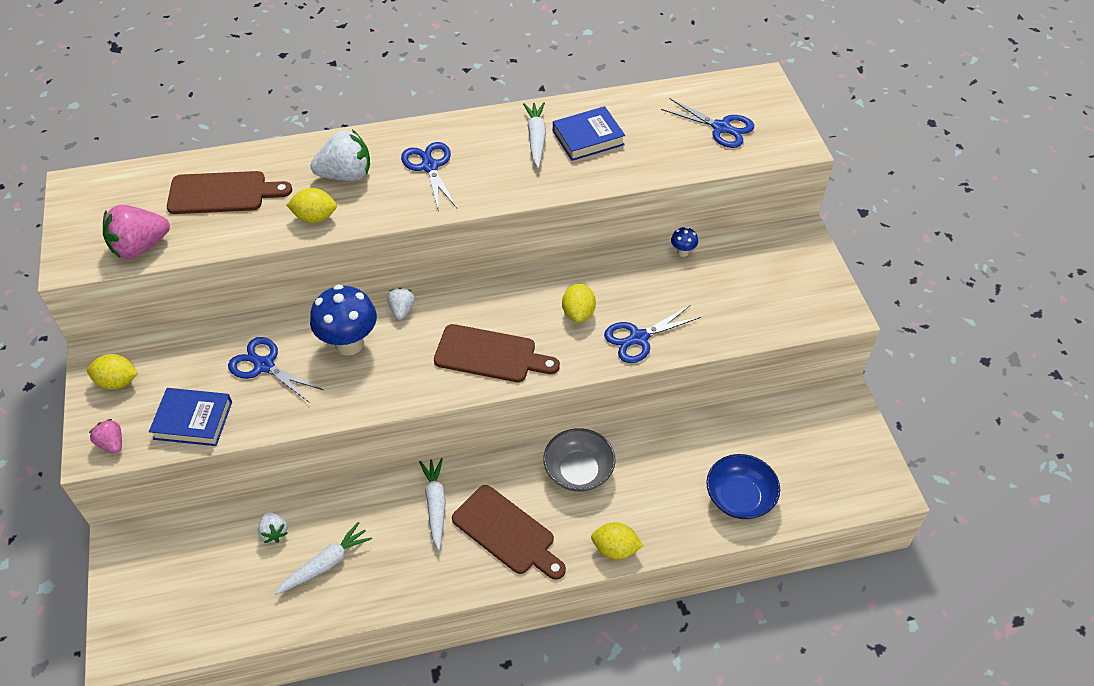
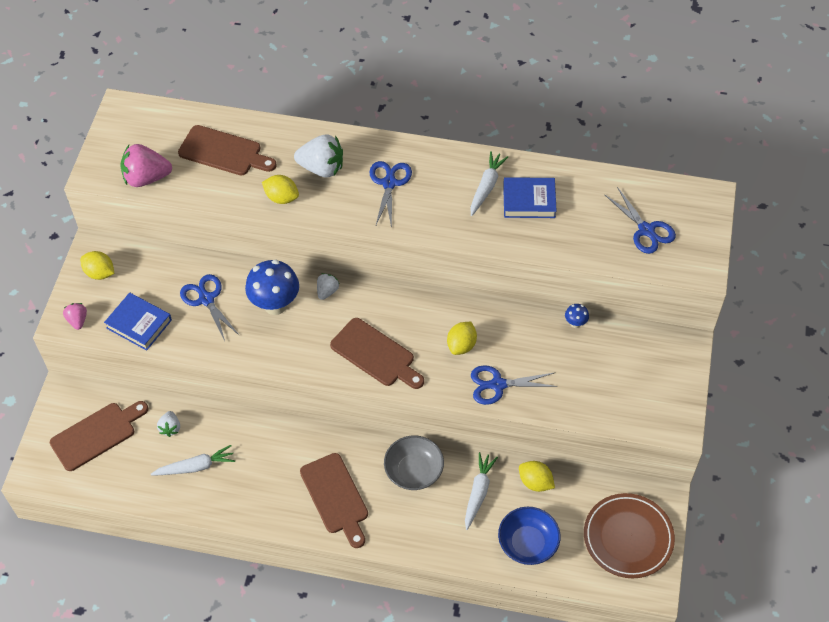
camera: 25 degrees right, 5 degrees up
white carrot [419,458,446,550] -> white carrot moved to [465,452,498,530]
yellow lemon [591,522,643,560] -> yellow lemon moved to [519,461,555,492]
none -> brown cutting board [50,401,149,471]
none -> brown plate [584,493,675,578]

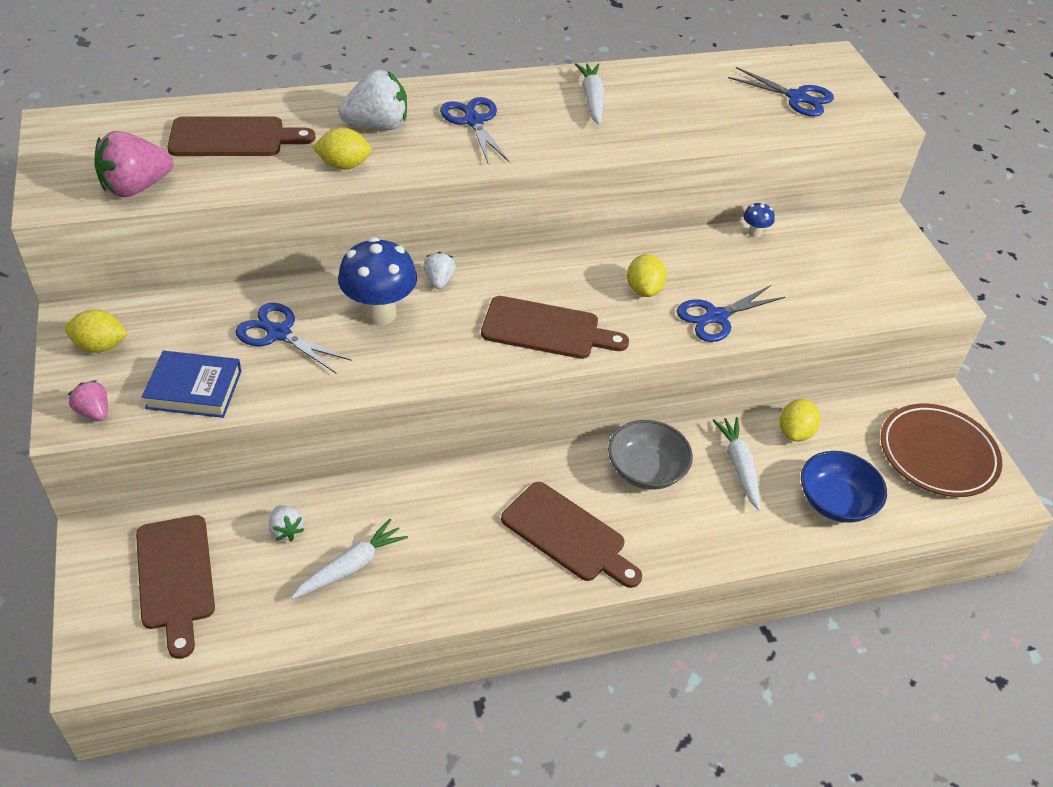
camera: 30 degrees left, 10 degrees down
brown cutting board [50,401,149,471] -> brown cutting board turned 135 degrees clockwise [136,515,215,659]
blue book [503,177,557,218] -> none
yellow lemon [519,461,555,492] -> yellow lemon turned 75 degrees counterclockwise [780,399,820,442]

